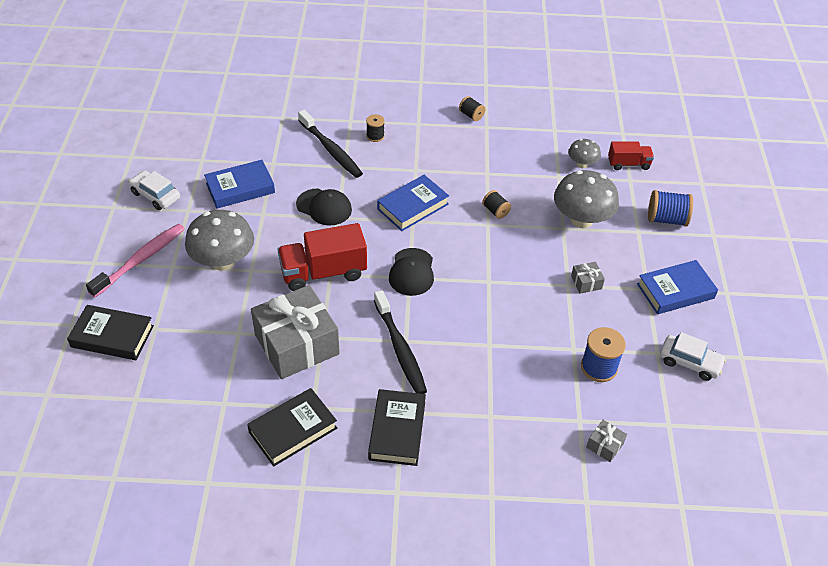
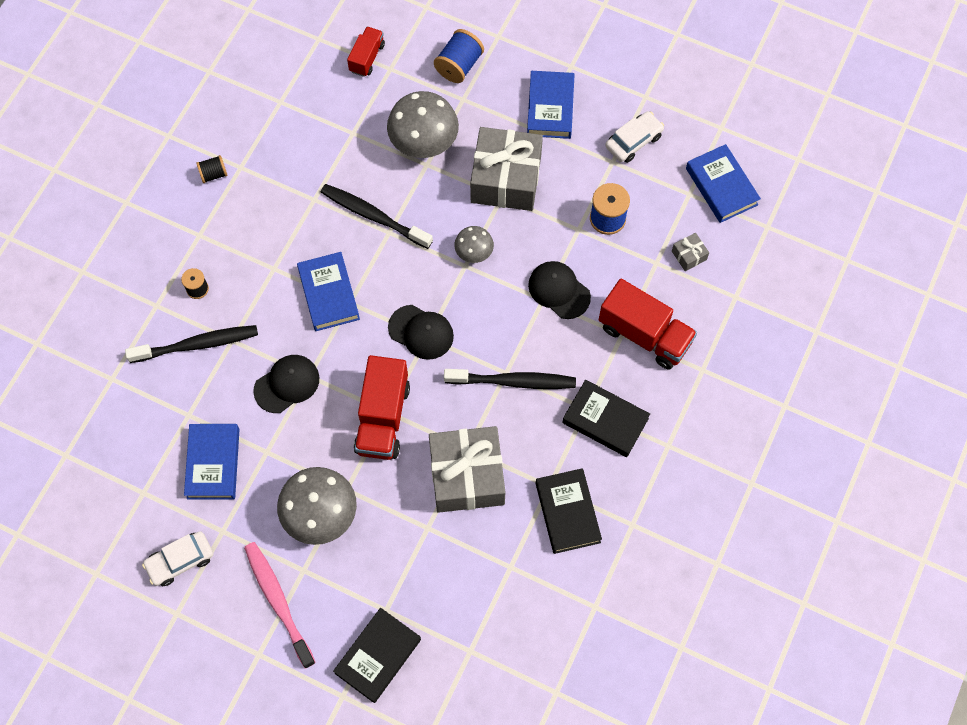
camera: 65 degrees left, 20 degrees up
black spool [482,190,511,219] -> black toothbrush [321,184,433,249]
grey mushroom [568,139,601,168] -> grey mushroom moved to [454,226,494,263]
grey gift [571,262,605,294] -> grey gift [470,127,543,211], size x2.49
none -> black cap [528,261,591,319]
none -> red truck [599,279,697,369]
none -> blue book [686,144,761,223]

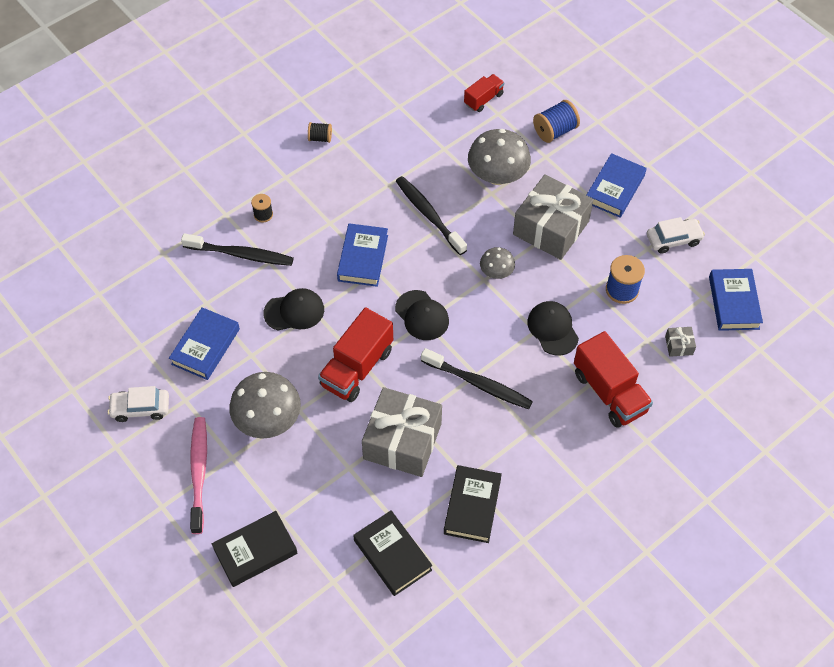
camera: 25 degrees right, 10 degrees down
black book [562,380,650,457] -> black book moved to [353,510,432,596]

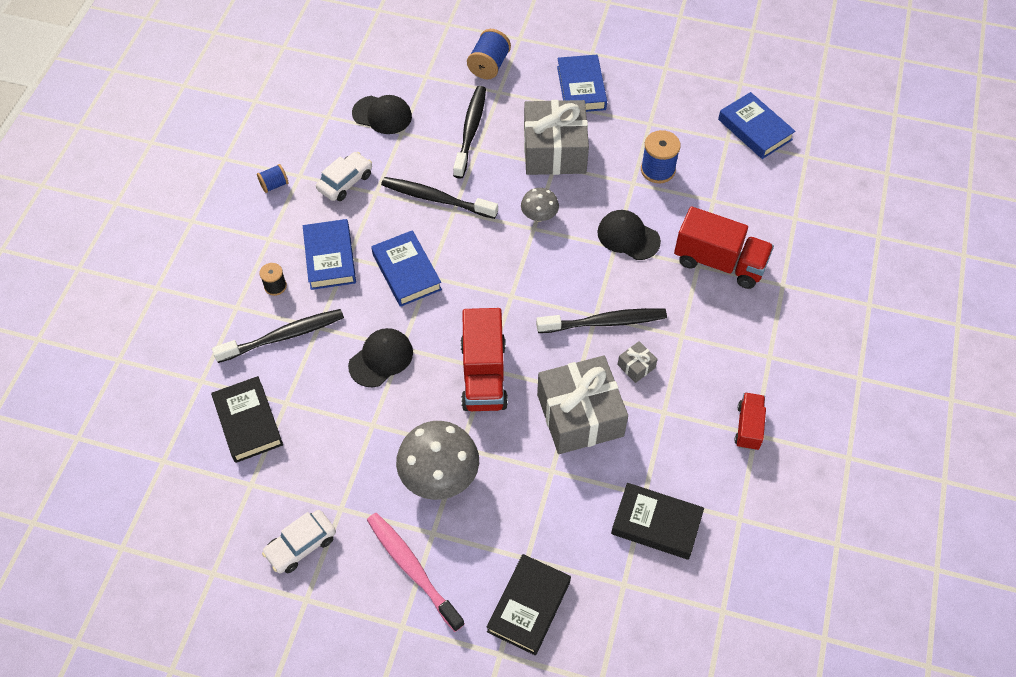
camera: 35 degrees left, 0 degrees up
blue book [169,307,240,380] -> blue book moved to [303,219,356,290]
black spool [308,122,332,143] -> blue spool [257,164,288,193]
black cap [395,290,449,340] -> black cap moved to [352,95,412,134]
black book [444,465,502,543] -> black book moved to [211,376,283,463]
red truck [464,74,504,112] -> red truck moved to [734,392,766,450]
grey mushroom [468,129,531,185] -> black toothbrush [453,86,486,178]
white car [647,217,705,254] -> white car moved to [316,152,372,201]
grey gift [665,327,696,357] -> grey gift moved to [618,341,658,383]

